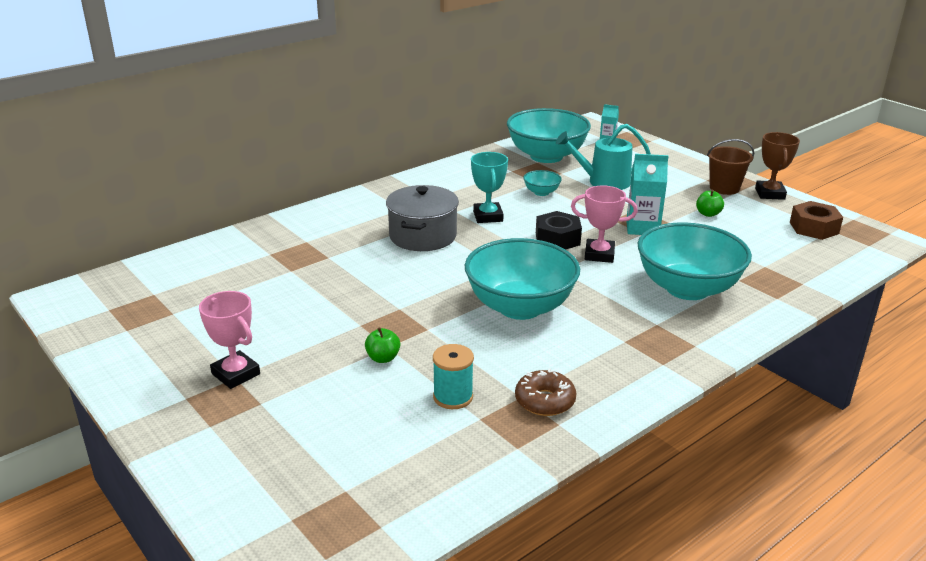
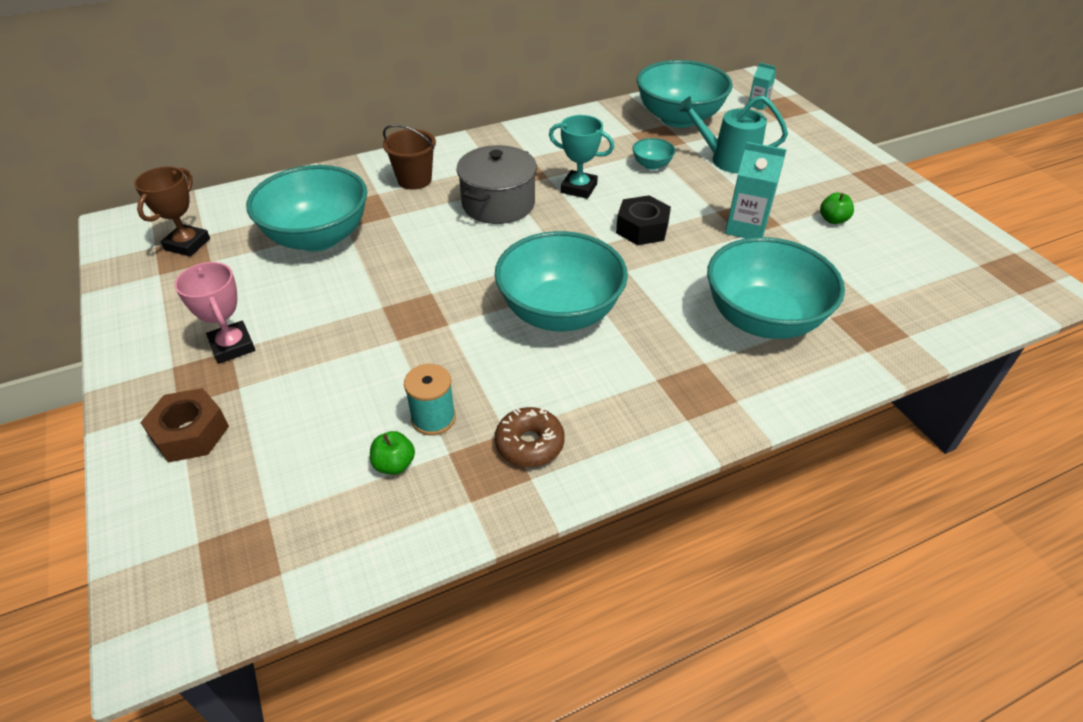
camera: 15 degrees right, 15 degrees up
green apple [365,327,400,363] -> green apple moved to [370,431,415,475]
turquoise trophy [471,152,508,223] -> turquoise trophy turned 75 degrees counterclockwise [549,115,614,199]
pink trophy [571,185,638,263] -> none
brown bucket [707,139,754,195] -> brown bucket moved to [383,124,436,190]
brown trophy [755,132,800,200] -> brown trophy moved to [134,167,210,256]
brown nut [790,201,843,240] -> brown nut moved to [140,388,229,462]
none -> turquoise bowl [246,165,367,251]

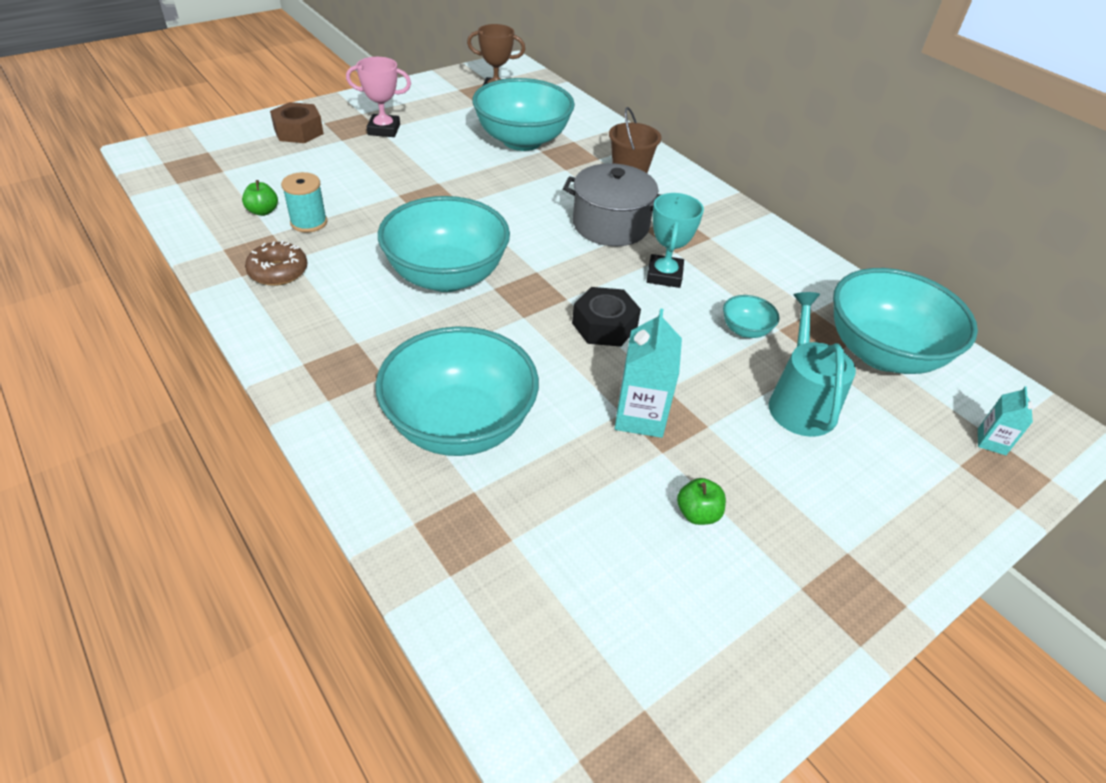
camera: 75 degrees right, 0 degrees up
pink trophy [174,262,255,364] -> pink trophy turned 45 degrees clockwise [346,57,411,137]

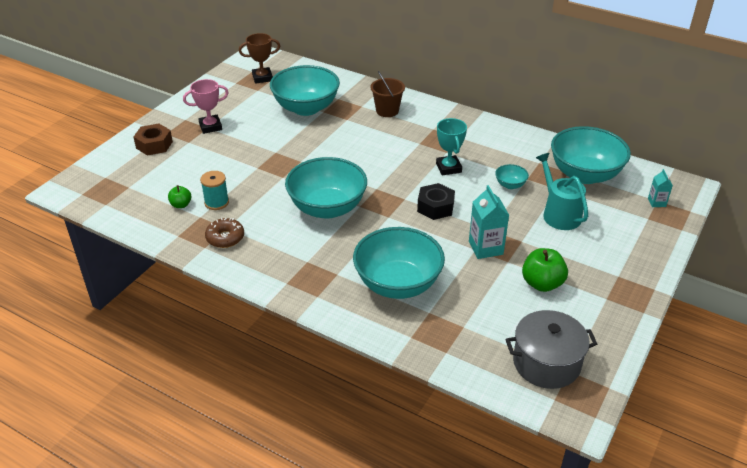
camera: 20 degrees left, 5 degrees down
grey pot [563,163,662,246] -> grey pot moved to [506,310,597,389]
green apple [677,478,726,525] -> green apple [522,248,568,292], size x1.73

